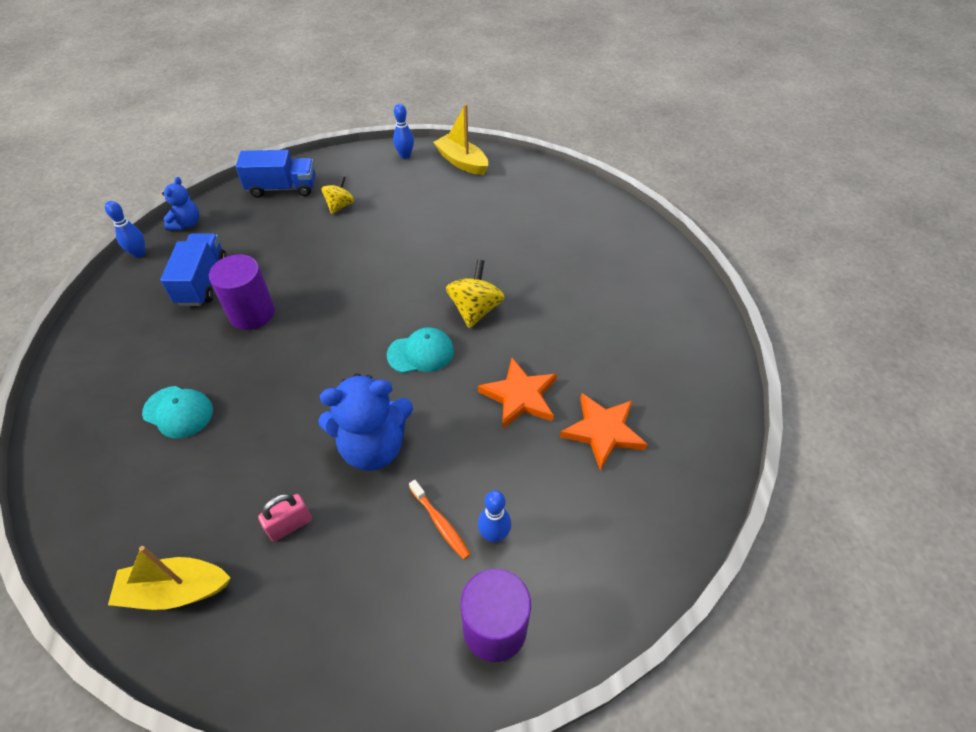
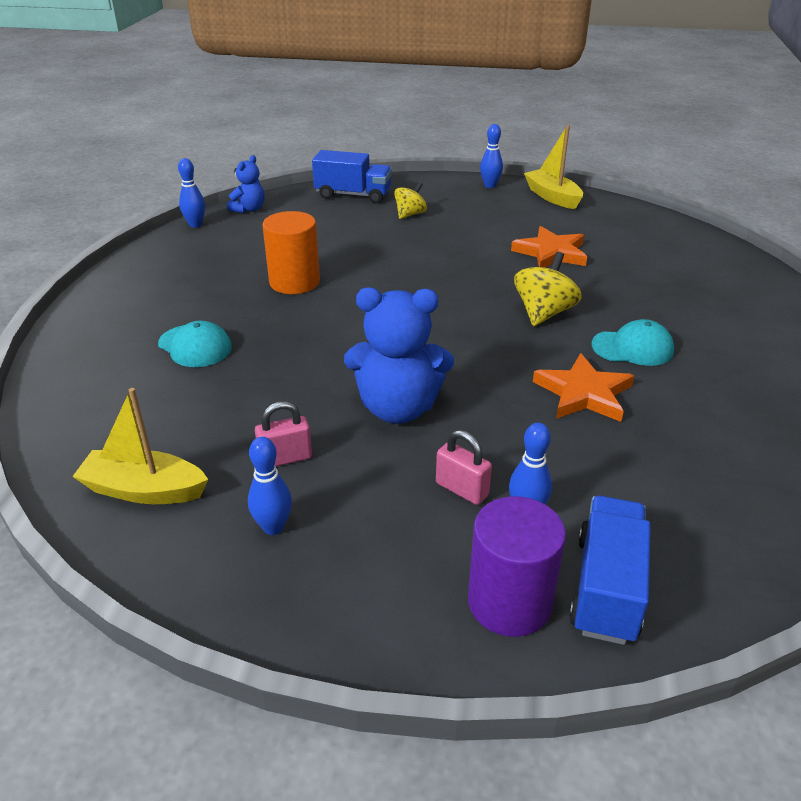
camera: 15 degrees right, 15 degrees down
blue truck [160,234,227,306] -> blue truck moved to [569,496,651,645]
purple cylinder [209,254,275,330] -> orange cylinder [262,211,320,294]
turquoise cap [387,327,454,373] -> turquoise cap moved to [592,319,674,366]
orange toothbrush [409,480,470,560] -> pink padlock [436,430,492,505]
orange star [560,393,648,470] -> orange star moved to [511,226,587,268]
none -> blue bowling pin [248,437,292,535]

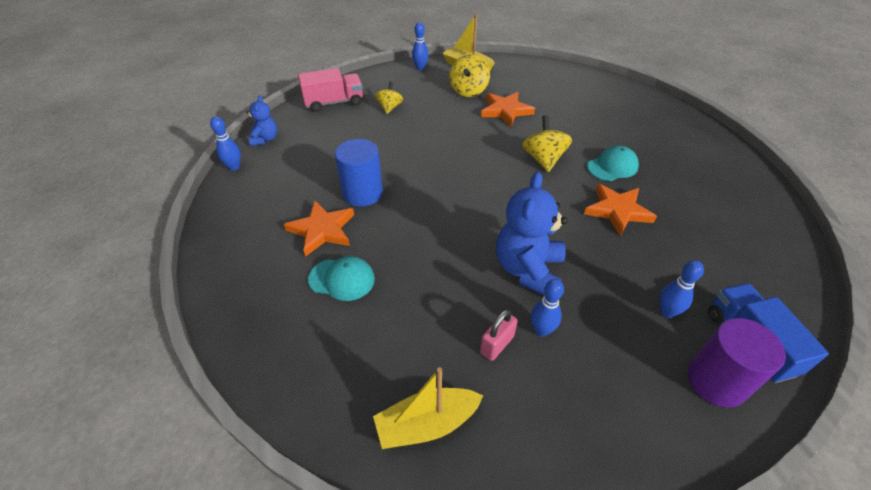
camera: 30 degrees left, 10 degrees up
blue bowling pin [248,437,292,535] -> blue bowling pin moved to [531,279,564,337]
orange cylinder [262,211,320,294] -> blue cylinder [335,139,383,207]
blue truck [312,150,392,203] -> pink truck [298,68,363,112]
blue teddy bear [344,287,454,424] -> blue teddy bear turned 135 degrees clockwise [496,172,567,296]
pink padlock [436,430,492,505] -> none
none -> orange star [284,201,354,257]
none -> yellow spinning top [449,54,490,97]

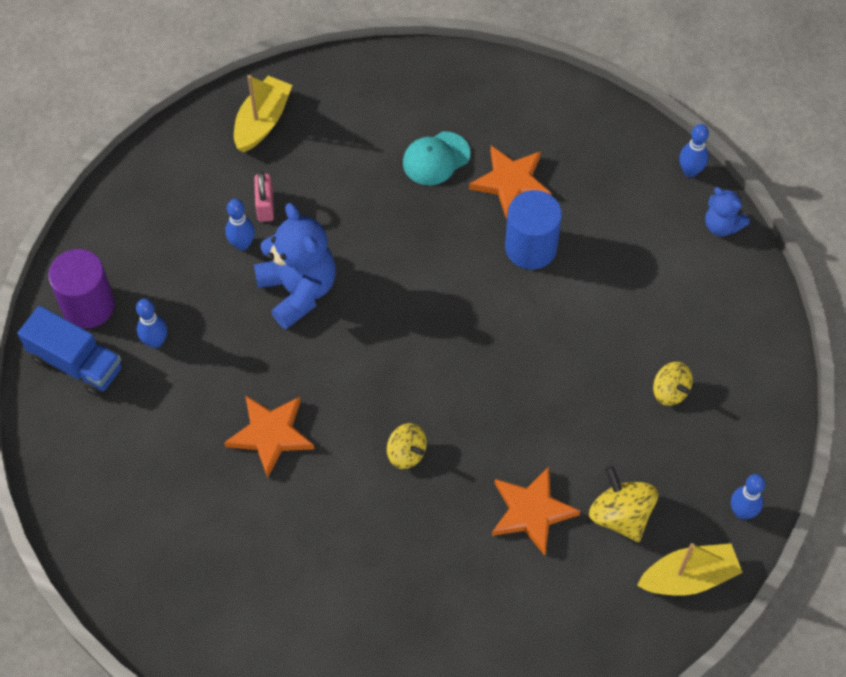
camera: 135 degrees right, 15 degrees up
pink truck [298,68,363,112] -> none
yellow spinning top [522,115,572,172] -> yellow spinning top [387,423,427,469], size x0.66
turquoise cap [587,146,639,181] -> none

